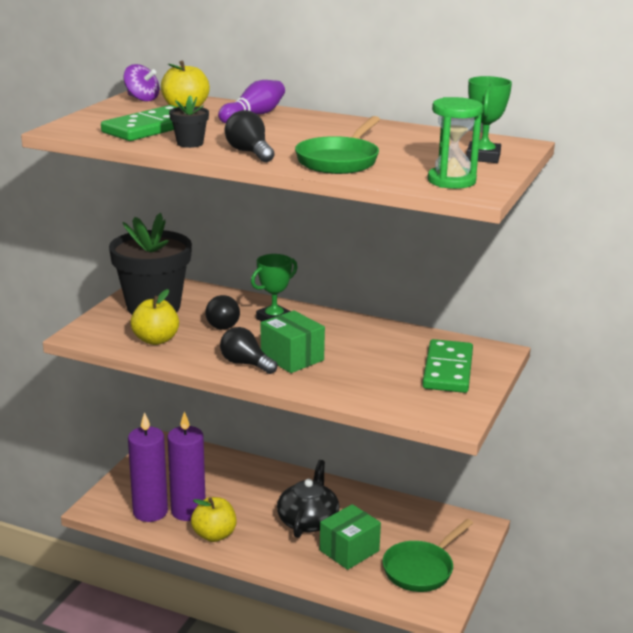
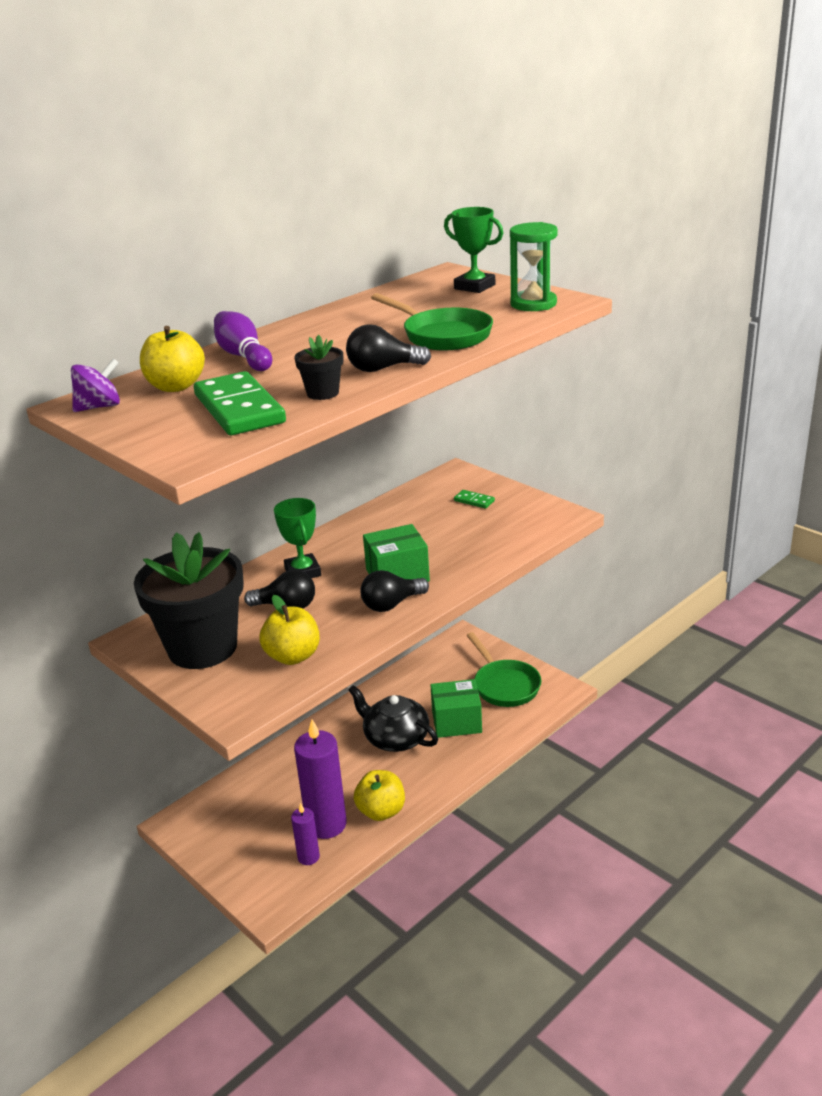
camera: 65 degrees left, 5 degrees up
purple candle [128,412,168,522] -> purple candle [291,803,320,865], size x0.52
green box [320,504,381,570] -> green box turned 75 degrees counterclockwise [430,679,482,738]
green domino [422,339,473,393] -> green domino [454,490,495,509], size x0.44

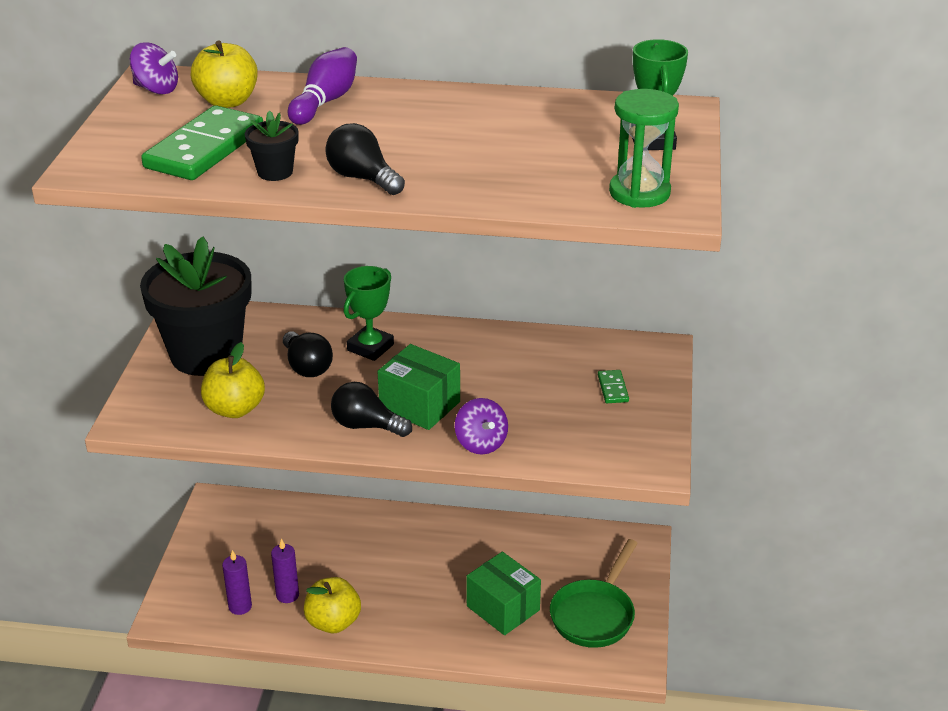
camera: 50 degrees right, 5 degrees up
purple candle [294,719,347,839] -> purple candle [271,539,299,603], size x0.52
black teapot [348,685,438,752] -> none
green pan [371,293,493,351] -> none
none -> purple spinning top [455,398,508,455]

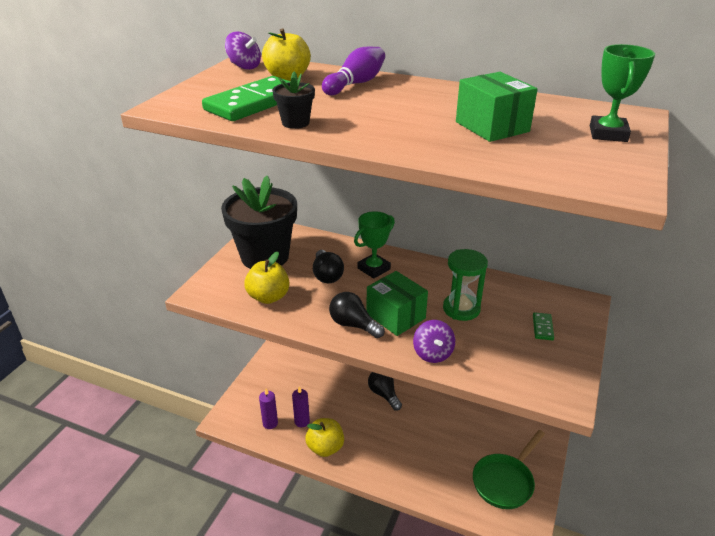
camera: 15 degrees right, 0 degrees up
black light bulb [325,123,405,195] -> black light bulb moved to [368,372,402,411]
green box [467,552,541,635] -> green box moved to [456,72,538,142]
green hourglass [609,89,679,208] -> green hourglass moved to [443,249,488,321]

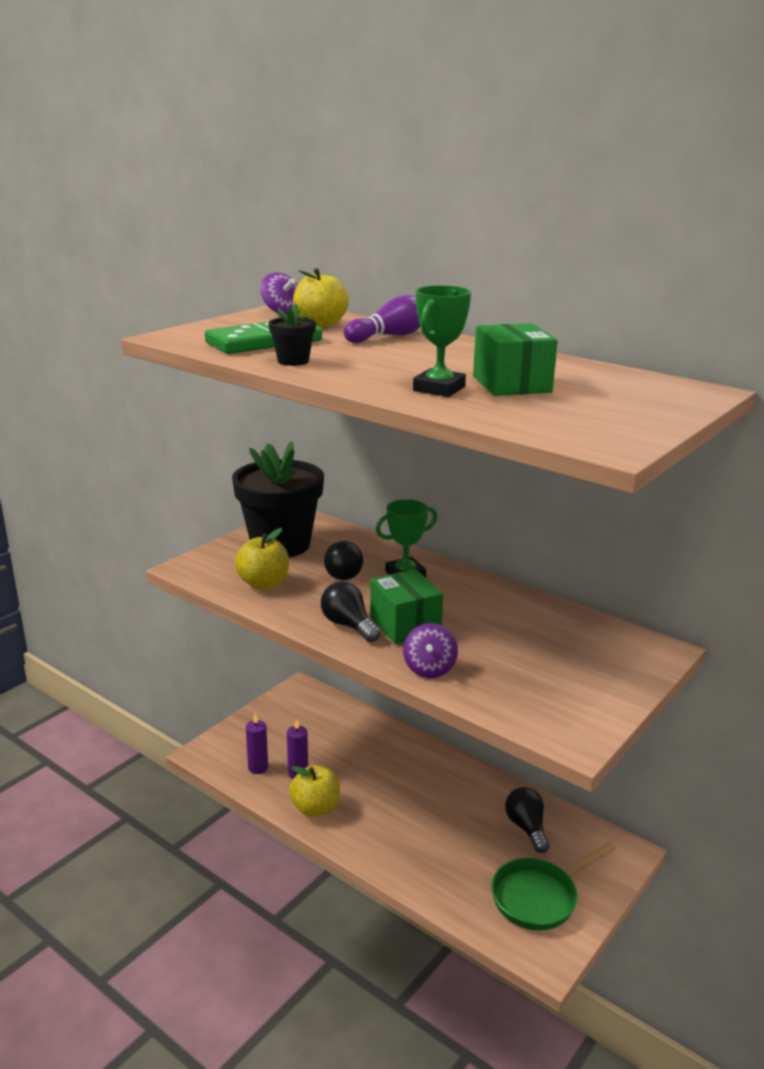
camera: 15 degrees right, 10 degrees down
black light bulb [368,372,402,411] -> black light bulb moved to [505,787,549,853]
green hourglass [443,249,488,321] -> none
green domino [533,312,554,340] -> none
green trophy [590,44,655,142] -> green trophy moved to [413,285,471,397]

